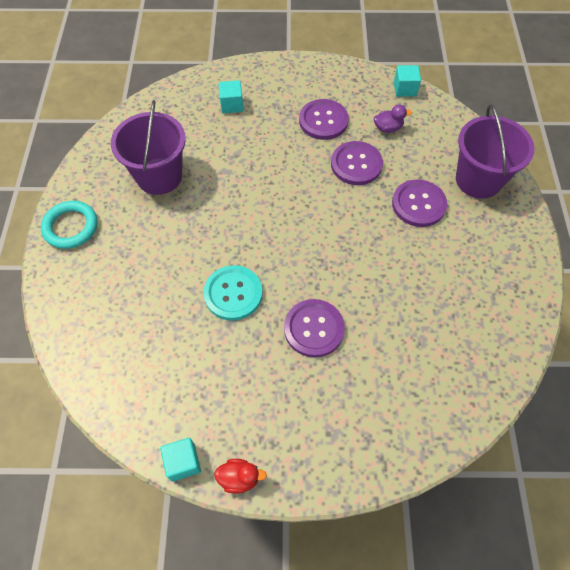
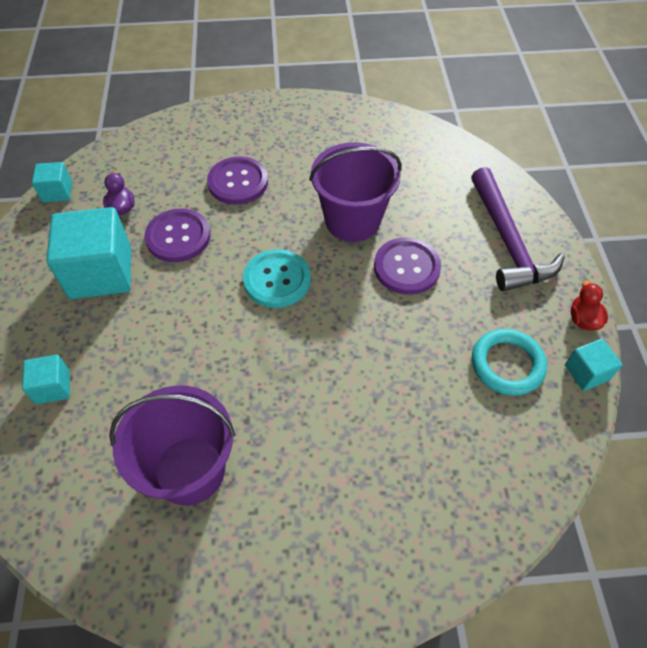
camera: 95 degrees left, 5 degrees down
turquoise ring [41,201,98,249] -> turquoise ring moved to [472,329,547,396]
turquoise button [203,265,262,321] -> turquoise button moved to [243,249,311,308]
purple button [299,99,349,140] -> turquoise cube [46,207,131,299]
purple bucket [456,104,534,199] -> purple bucket moved to [309,142,402,242]
none -> purple hammer [471,167,564,291]

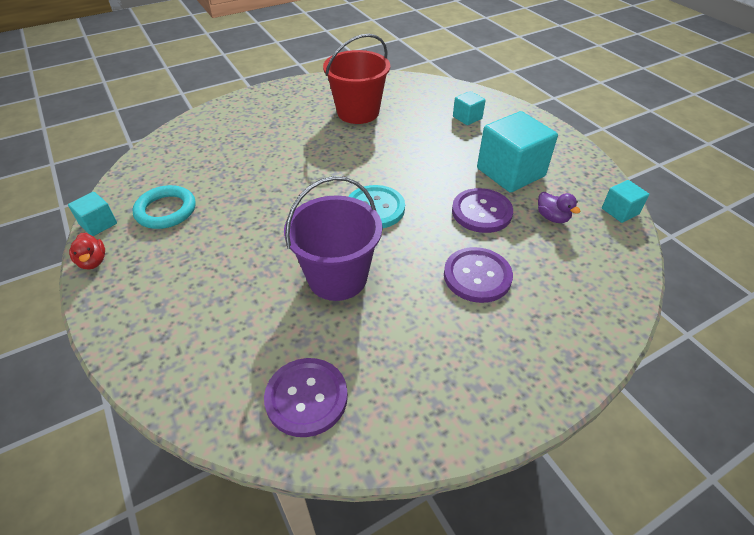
camera: 155 degrees right, 10 degrees down
purple bucket [109,386,235,505] -> red bucket [323,34,390,124]
purple button [374,238,441,295] -> purple button moved to [264,358,348,437]
purple hammer [471,167,564,291] -> none

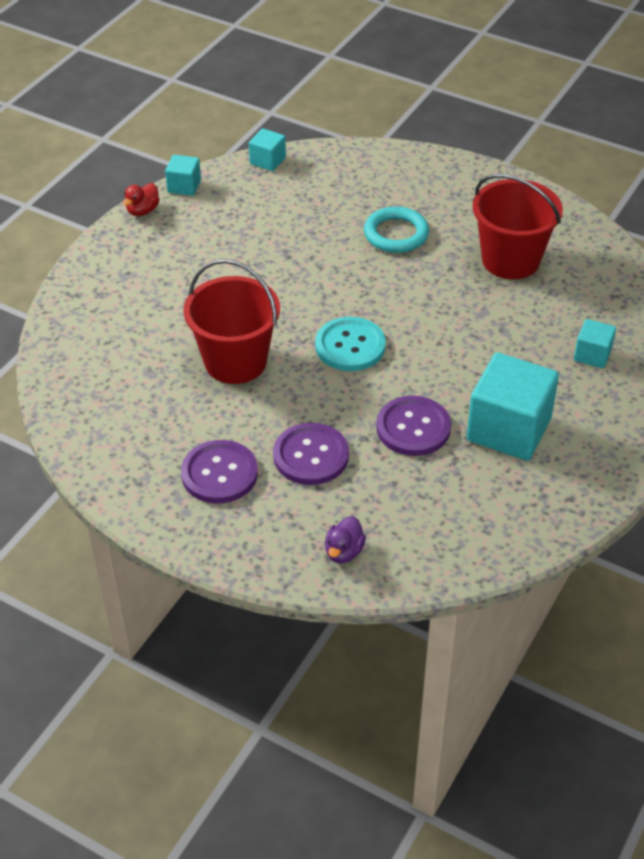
camera: 60 degrees right, 0 degrees up
turquoise ring [132,185,196,229] -> turquoise ring moved to [364,207,429,253]
purple button [264,358,348,437] -> purple button moved to [181,440,258,503]
purple bucket [284,176,382,301] -> red bucket [183,259,280,384]
purple duck [538,192,581,223] -> purple duck moved to [325,516,366,563]
turquoise cube [602,180,649,223] -> turquoise cube moved to [249,128,286,171]

